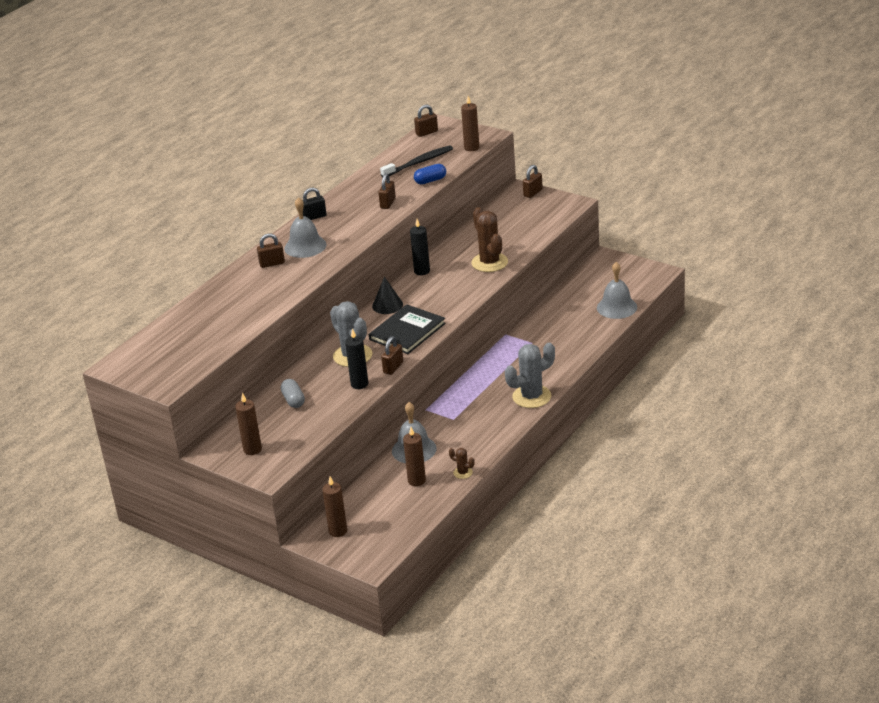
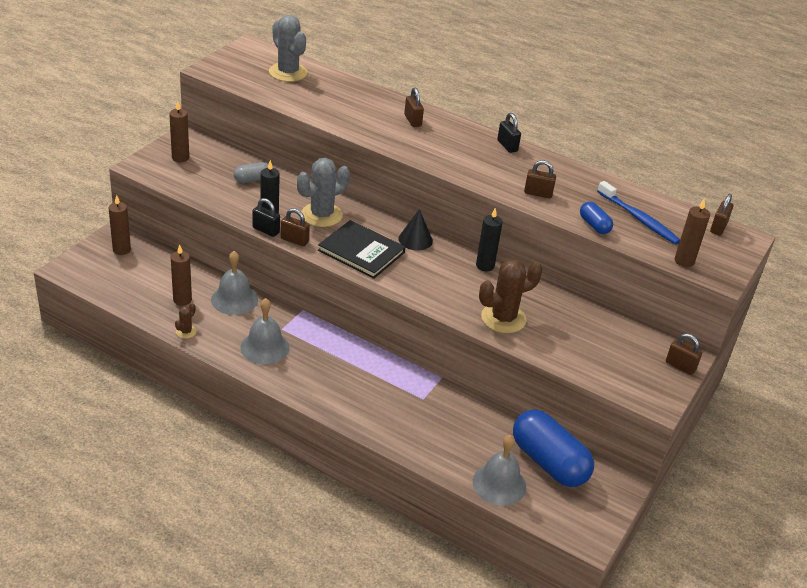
camera: 80 degrees right, 5 degrees up
grey bell [284,197,326,258] -> grey bell moved to [241,298,290,364]
black toothbrush [380,145,453,177] -> blue toothbrush [597,181,680,244]
brown padlock [414,105,438,137] -> brown padlock turned 60 degrees clockwise [710,194,733,235]
grey cactus [505,343,555,408] -> grey cactus moved to [269,15,308,82]
none -> black padlock [252,198,280,237]
none -> blue capsule [513,409,594,487]

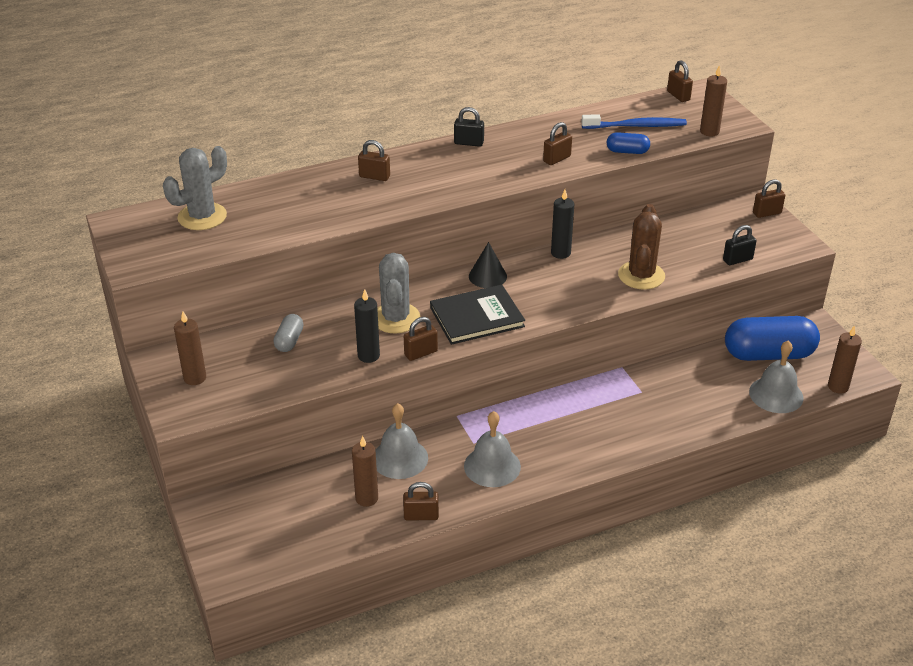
camera: 50 degrees left, 0 degrees up
brown candle [109,195,131,255] -> brown candle moved to [828,325,862,393]
brown cactus [175,303,196,339] -> brown padlock [403,482,439,521]
black padlock [252,198,280,237] -> black padlock moved to [723,225,757,265]
grey cactus [269,15,308,82] -> grey cactus turned 45 degrees counterclockwise [163,146,227,230]

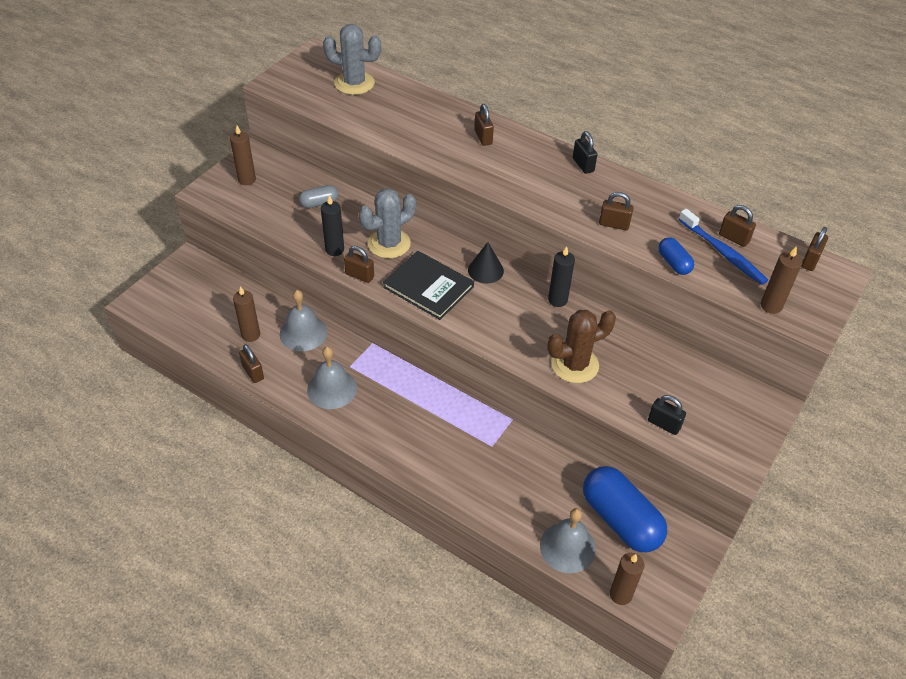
camera: 55 degrees right, 10 degrees up
brown padlock [753,179,785,218] -> brown padlock moved to [719,205,756,247]

